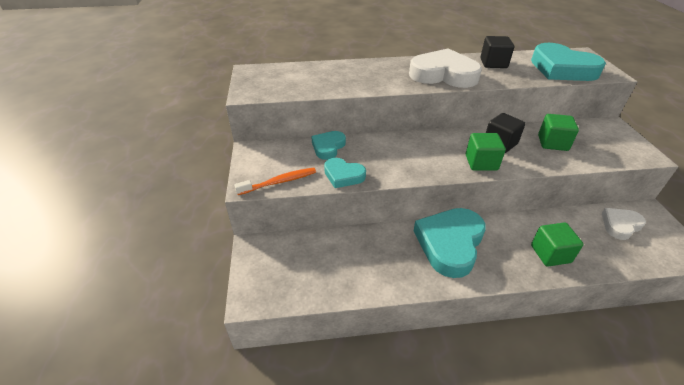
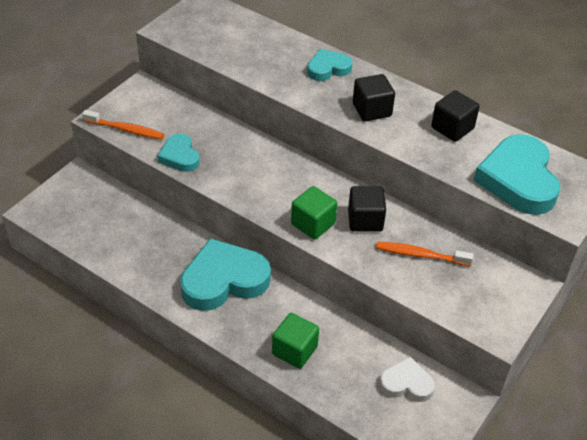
camera: 40 degrees right, 5 degrees up
turquoise heart [311,131,346,160] -> turquoise heart moved to [307,49,353,81]
white heart [409,48,482,88] -> black cube [353,74,395,121]
green cube [538,114,579,151] -> orange toothbrush [376,242,474,266]

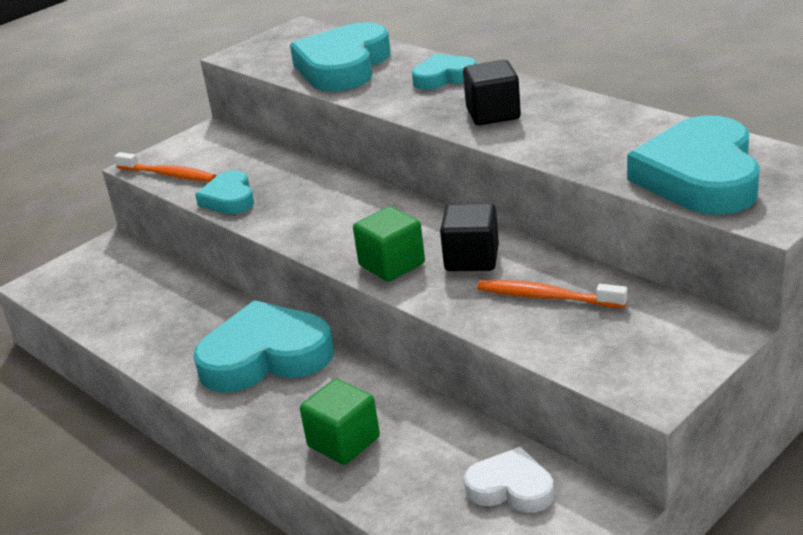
camera: 15 degrees right, 15 degrees down
black cube [431,90,480,142] -> none
none -> turquoise heart [290,22,391,91]

